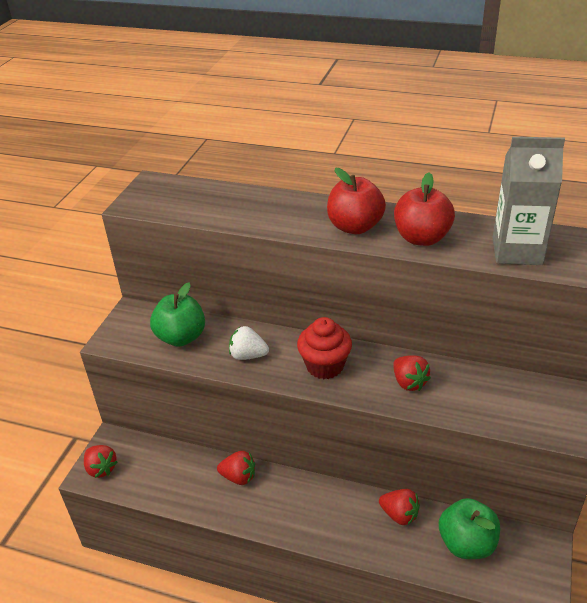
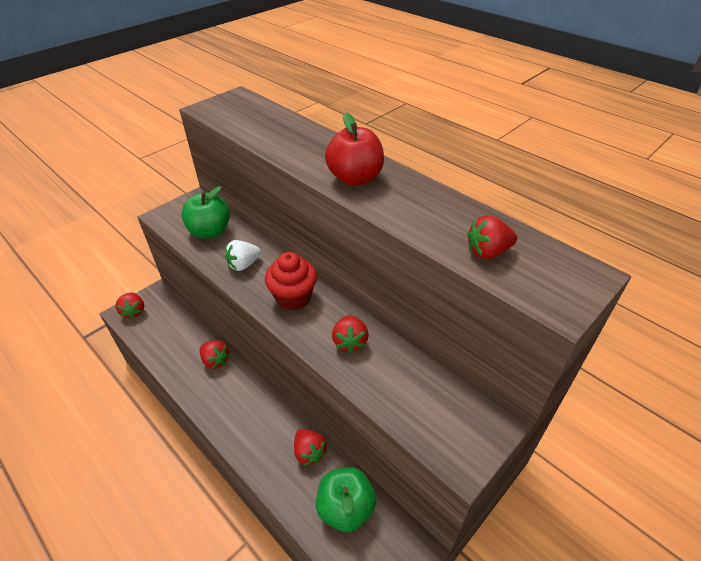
camera: 25 degrees right, 5 degrees up
white strawberry [229,326,269,360] -> white strawberry turned 75 degrees counterclockwise [225,240,261,271]
red apple [394,173,455,246] -> none
grey carton [493,137,565,265] -> red strawberry [467,215,517,259]

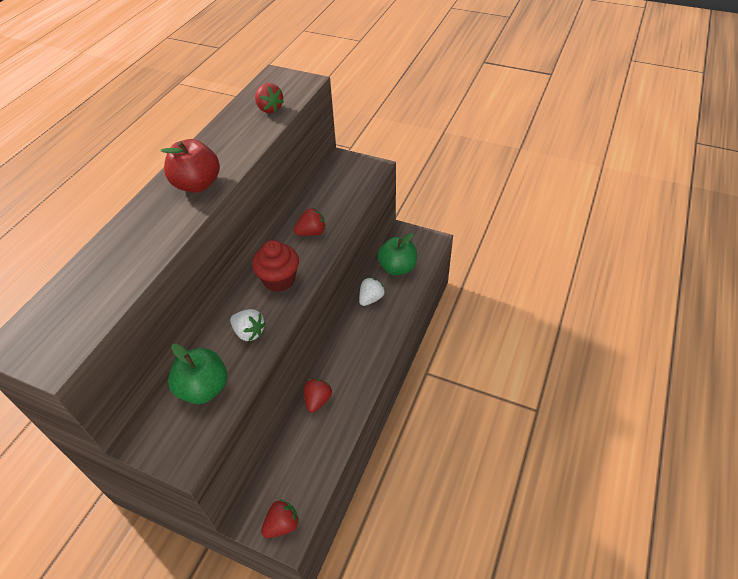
camera: 110 degrees left, 5 degrees up
red strawberry [294,429,327,466] -> white strawberry [359,277,385,306]

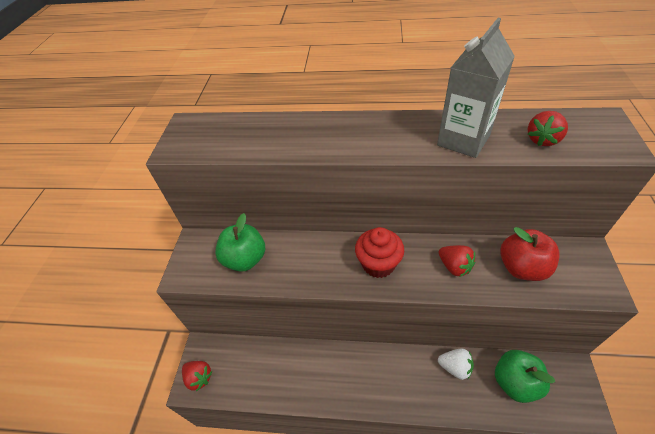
camera: 75 degrees right, 0 degrees up
red apple [161,139,220,192] -> red apple moved to [500,227,560,281]
white strawberry [230,309,266,341] -> none
red strawberry [304,379,332,413] -> none
none -> grey carton [437,18,515,158]

